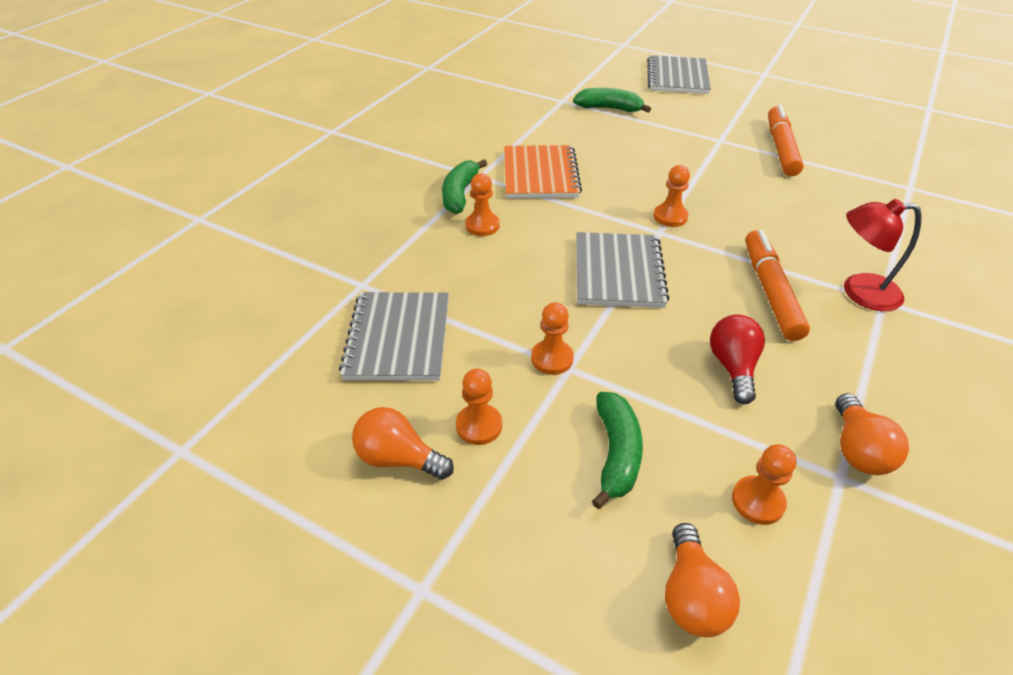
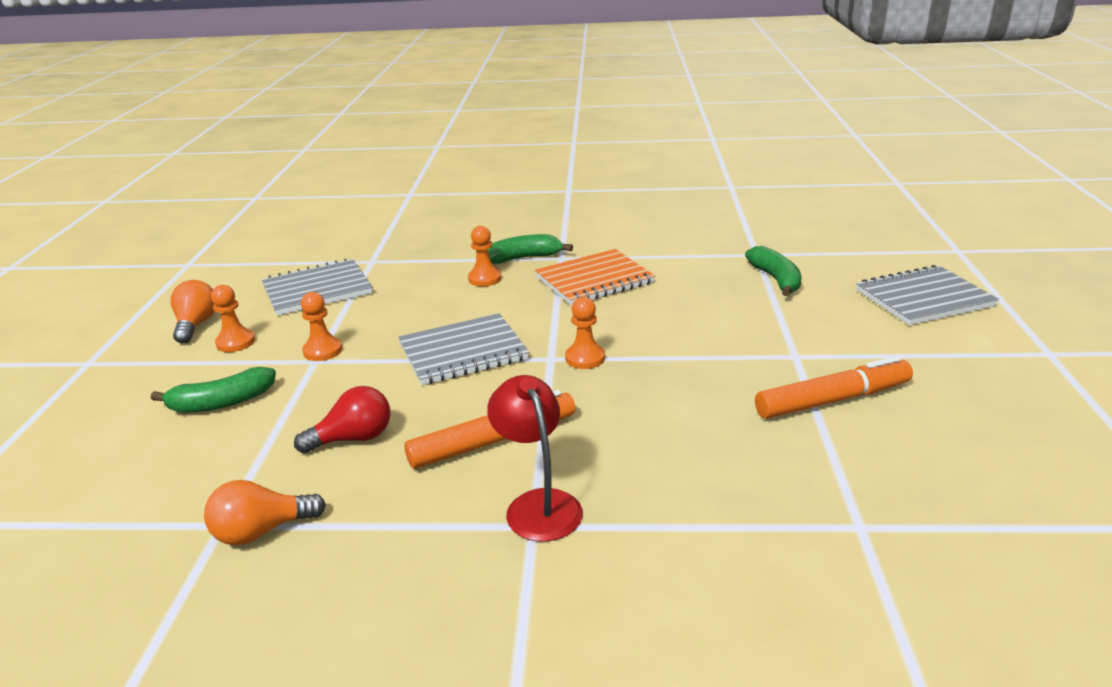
camera: 65 degrees right, 15 degrees down
orange light bulb [665,523,740,637] -> none
orange pawn [732,444,797,525] -> none

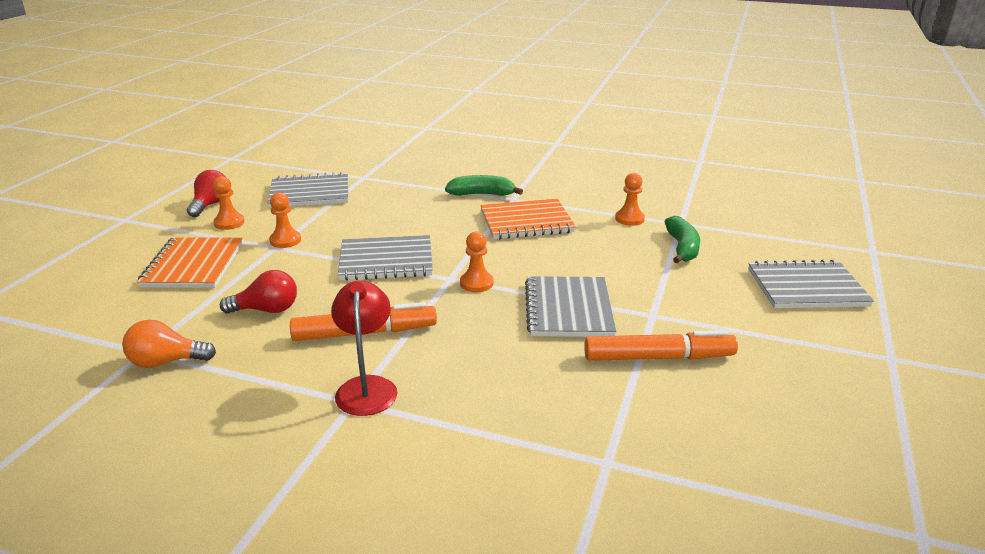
camera: 15 degrees right, 0 degrees up
green banana [151,367,276,413] -> orange notebook [137,237,243,288]
orange light bulb [171,280,215,344] -> red light bulb [187,170,226,217]
orange pawn [468,226,501,286] -> orange pawn moved to [615,173,645,226]
none -> grey notebook [525,276,616,337]

